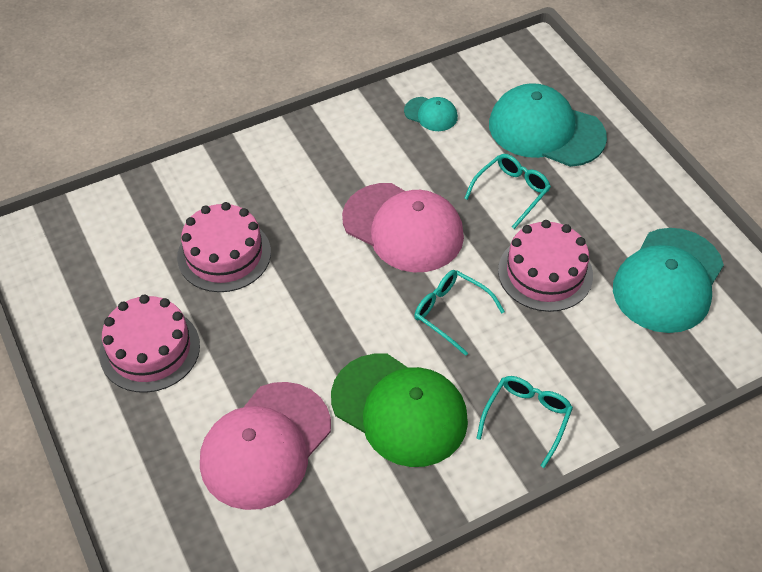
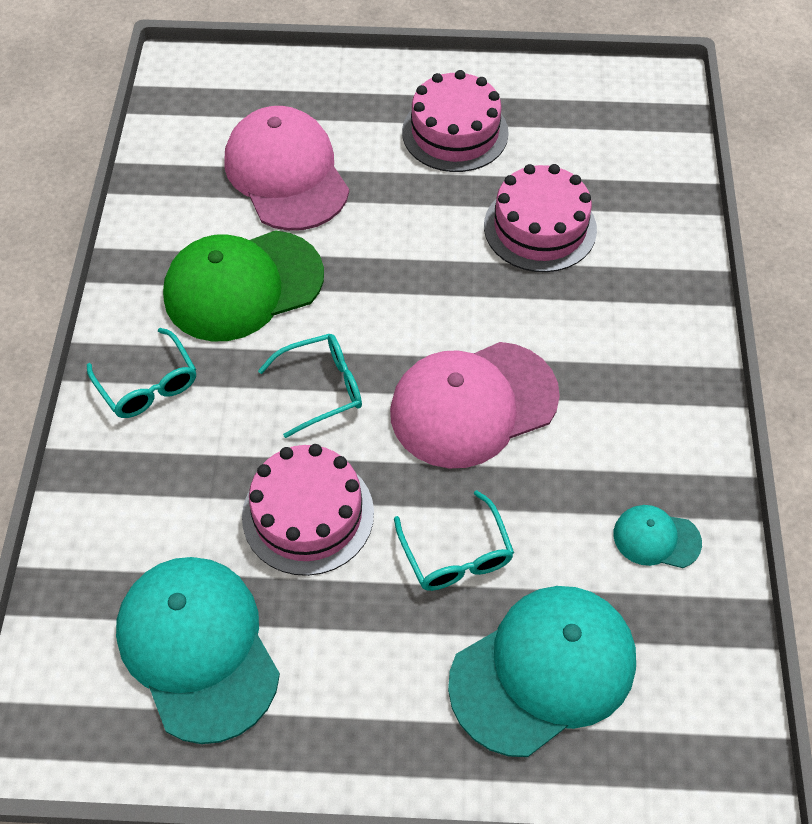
camera: 120 degrees right, 5 degrees up
turquoise cap [404,97,458,131] -> turquoise cap turned 45 degrees clockwise [614,505,702,568]

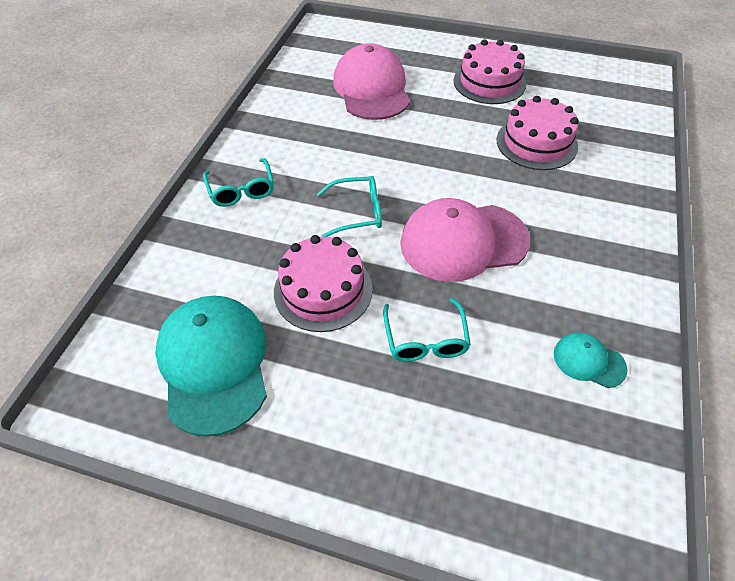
camera: 15 degrees right, 5 degrees down
green cap [163,230,324,341] -> none
turquoise cap [448,586,636,757] -> none

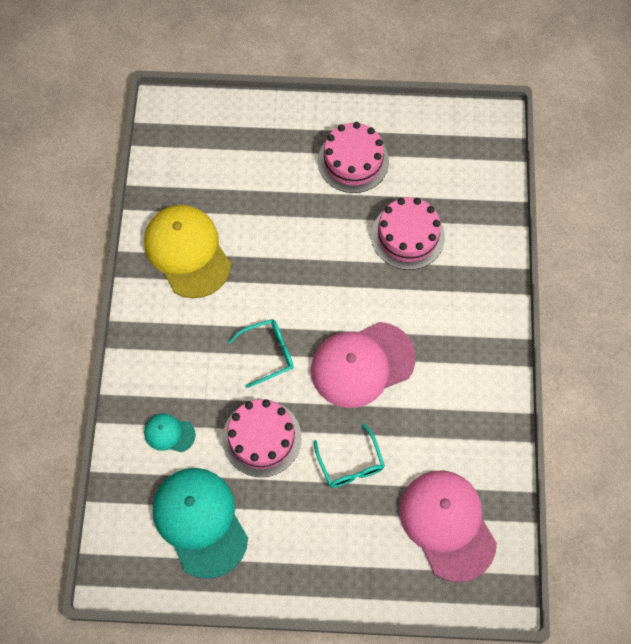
camera: 15 degrees left, 15 degrees up
turquoise glasses [203,158,274,207] -> none
pink cap [333,43,410,120] -> pink cap moved to [399,470,497,582]
turquoise cap [554,332,628,388] -> turquoise cap moved to [144,414,196,452]
none -> yellow cap [144,205,231,298]

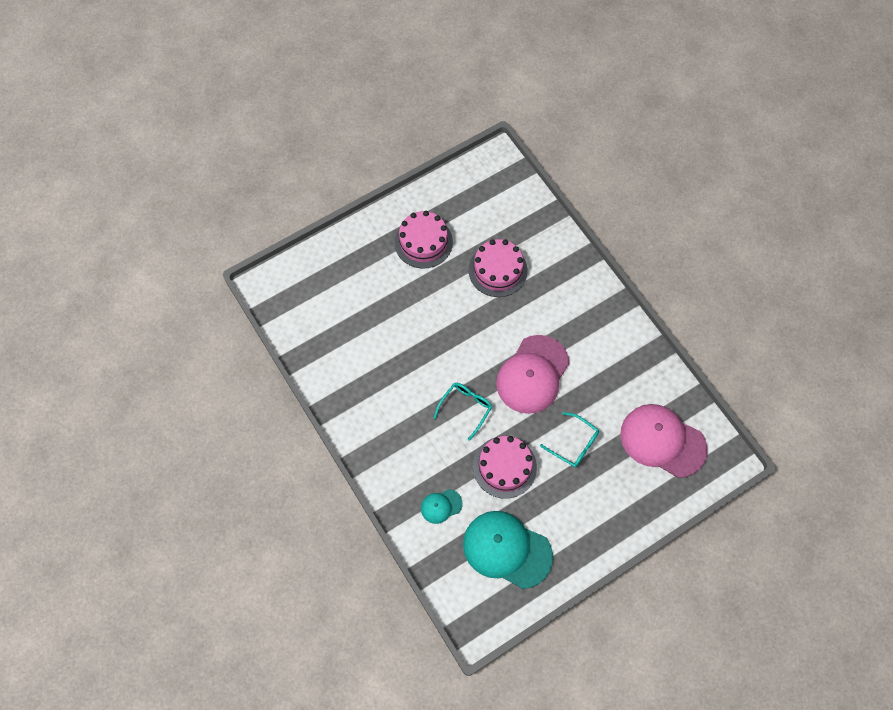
camera: 35 degrees left, 0 degrees up
yellow cap [144,205,231,298] -> none

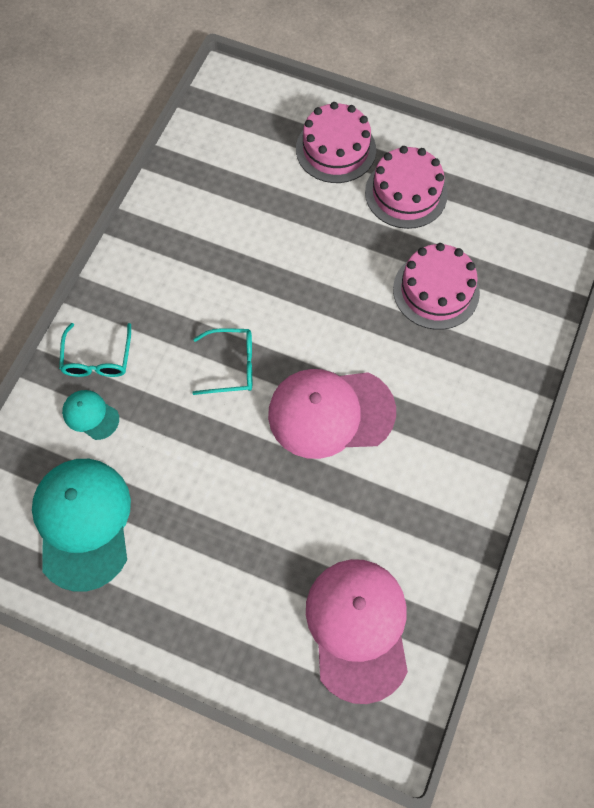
camera: 55 degrees right, 0 degrees up
pink cake [473,436,537,499] -> pink cake moved to [296,102,376,183]
turquoise glasses [540,412,599,467] -> turquoise glasses moved to [59,323,131,377]

